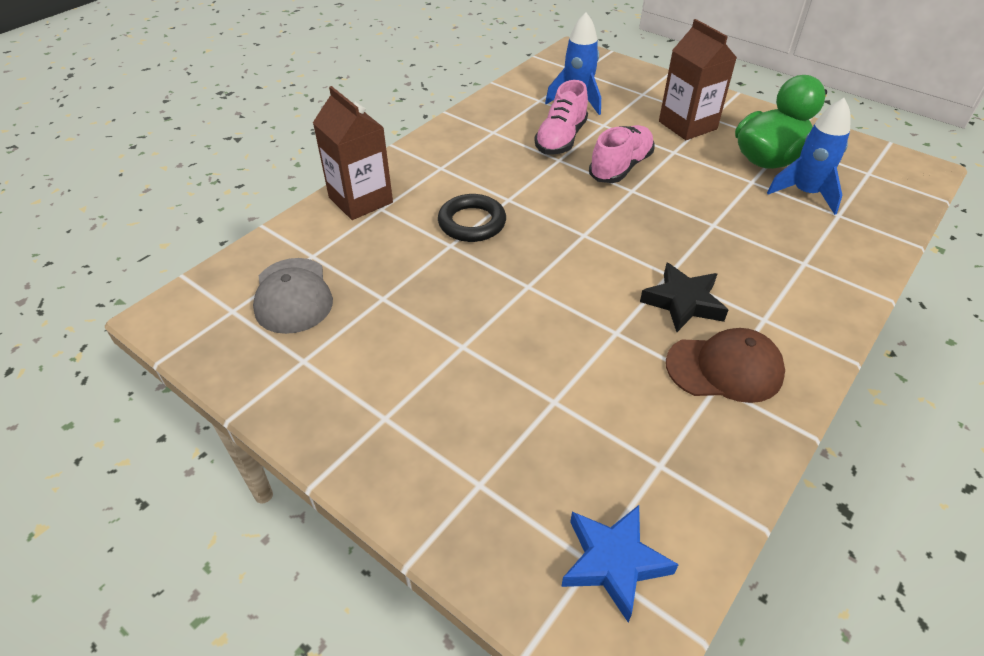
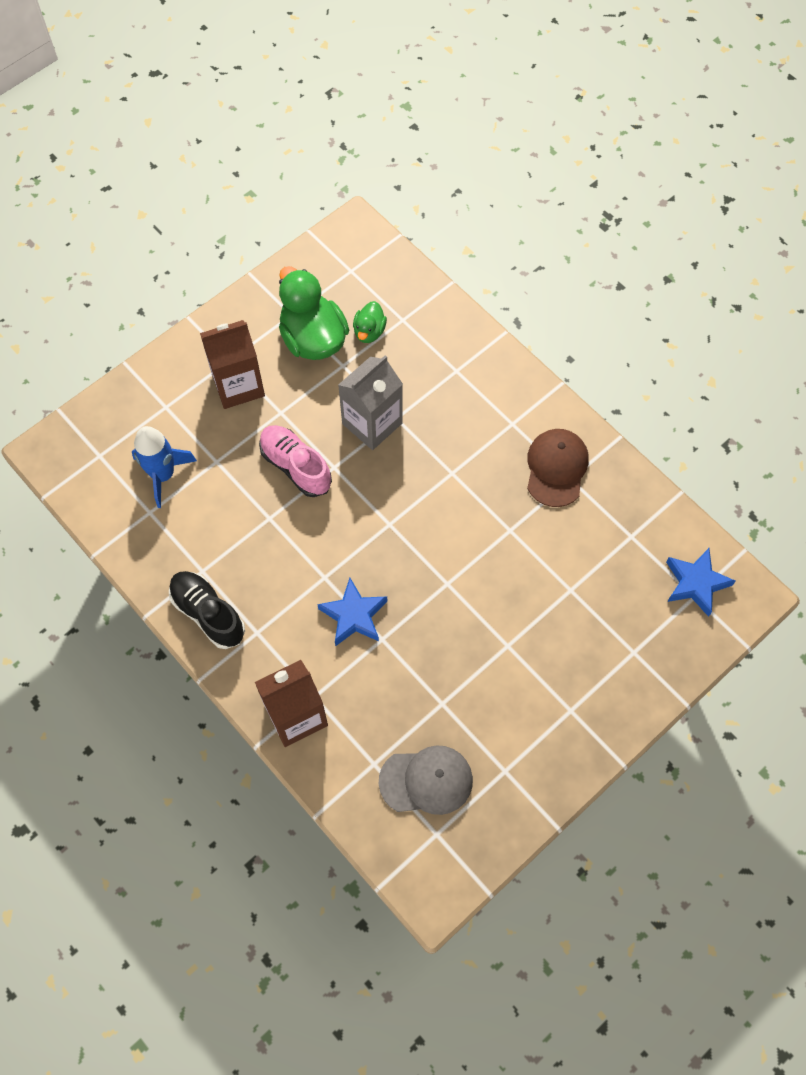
camera: 80 degrees left, 20 degrees up
black ring [438,194,506,242] -> blue star [317,578,387,646]
pink shoe [534,80,588,155] -> none
black star [640,263,728,332] -> none
blue rocket [767,98,850,215] -> green duck [353,301,387,343]
none -> black shoe [169,571,245,649]
none -> grey carton [338,355,403,450]

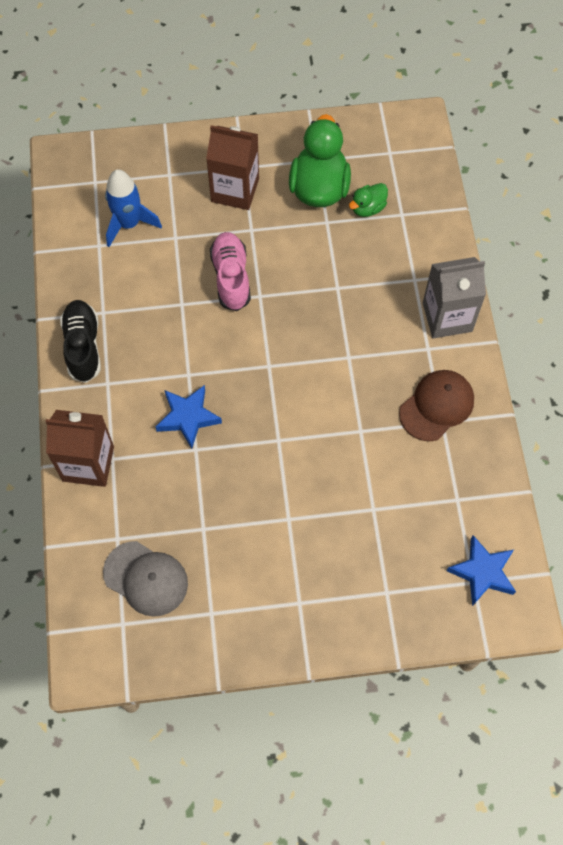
camera: 35 degrees right, 0 degrees up
grey carton [338,355,403,450] -> grey carton moved to [423,257,486,339]

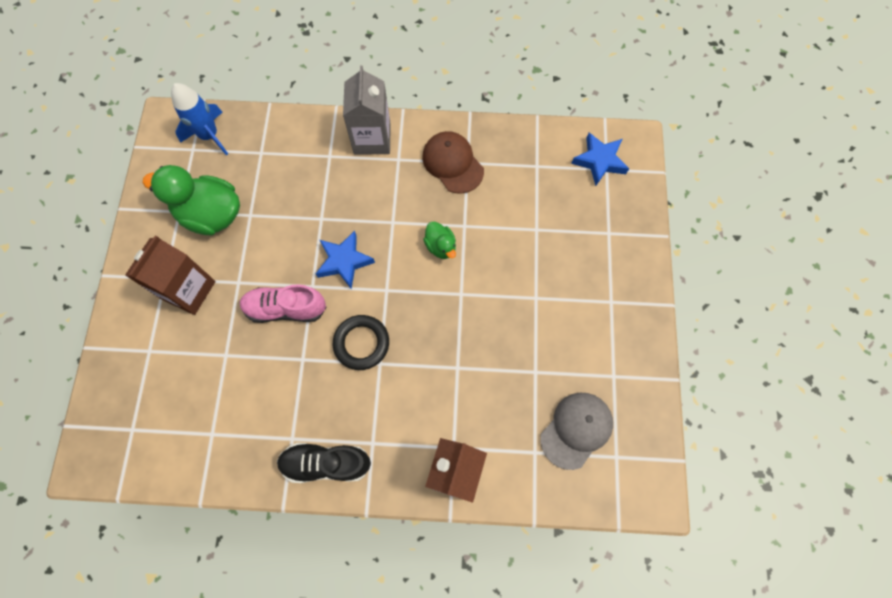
camera: 80 degrees left, 5 degrees up
blue rocket [105,169,162,247] -> blue rocket moved to [171,83,228,155]
blue star [155,385,222,449] -> blue star moved to [316,231,375,289]
green duck [349,183,388,217] -> green duck moved to [423,222,456,259]
none -> black ring [333,315,389,370]

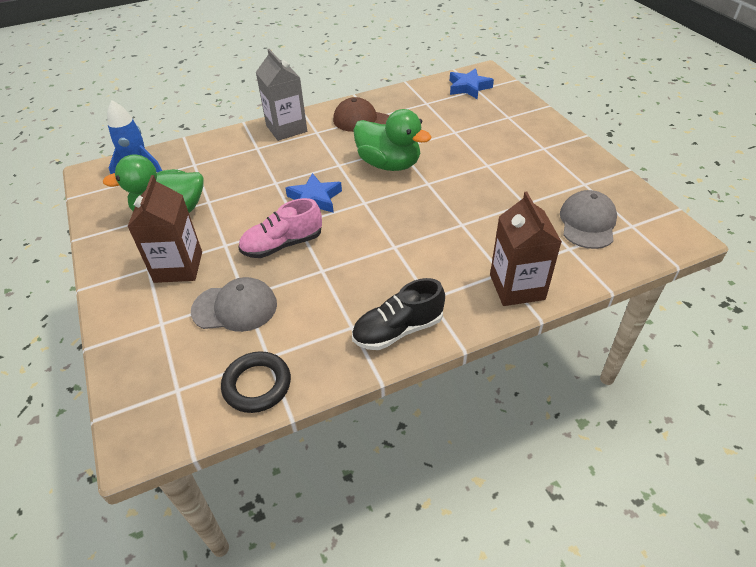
camera: 25 degrees left, 25 degrees down
black ring [333,315,389,370] -> black ring moved to [221,351,291,413]
green duck [423,222,456,259] -> green duck [353,109,431,171], size x1.99
none -> grey cap [191,277,277,332]

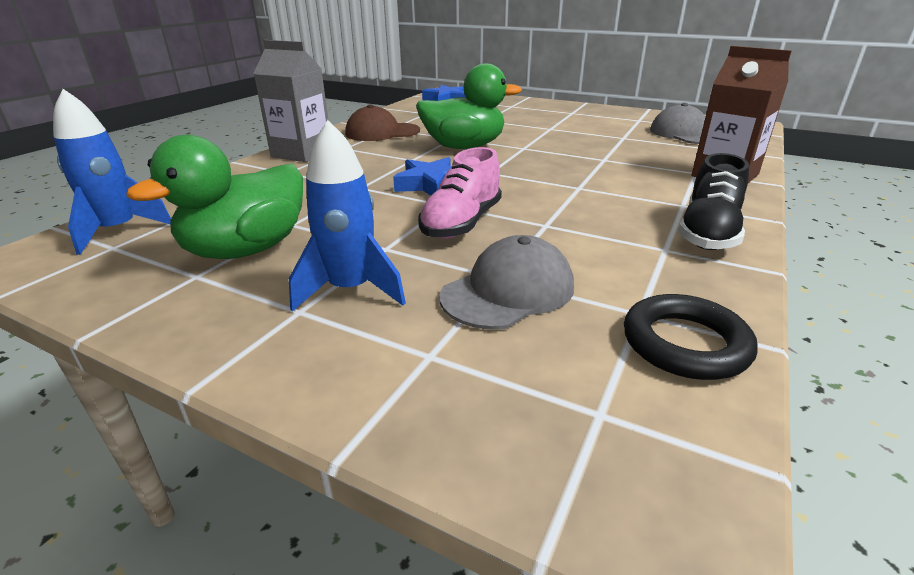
camera: 40 degrees left, 15 degrees down
brown carton [127,175,202,283] -> blue rocket [289,120,406,312]

